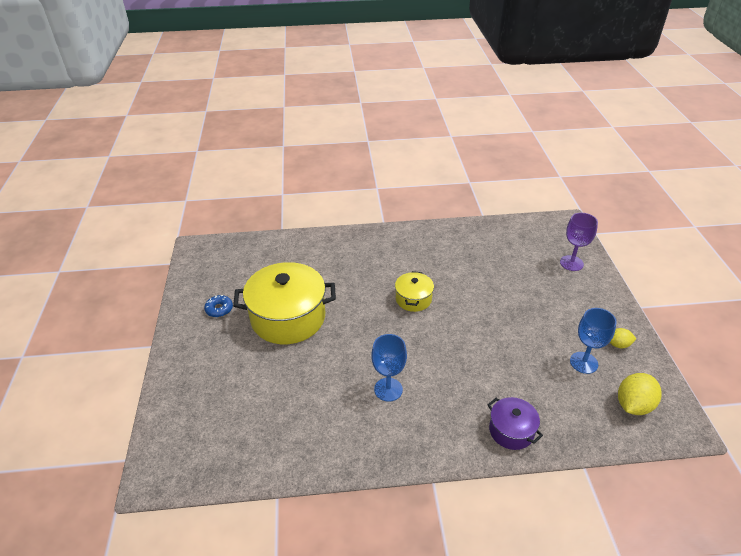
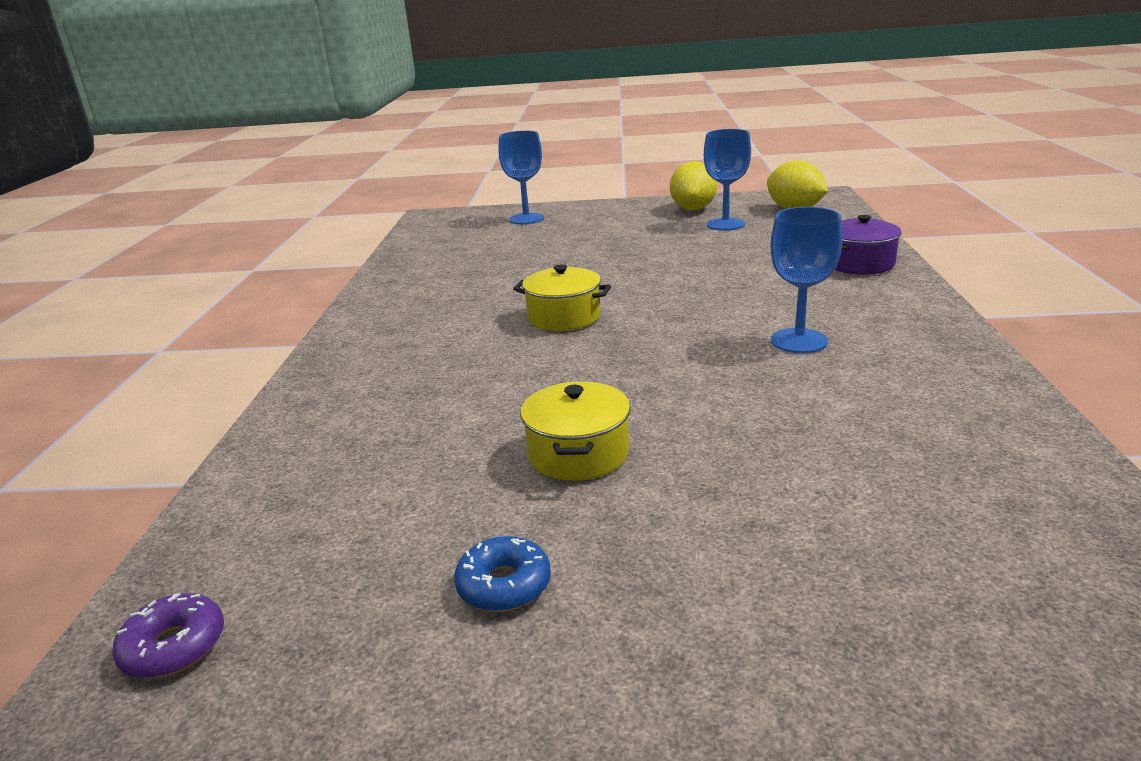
camera: 80 degrees left, 15 degrees down
yellow pot [233,262,336,344] -> yellow pot [521,381,630,481], size x0.50
purple goblet [560,213,598,271] -> blue goblet [498,131,544,224]
yellow lemon [610,328,637,348] -> yellow lemon [670,161,717,210], size x1.73
none -> purple donut [112,593,224,679]

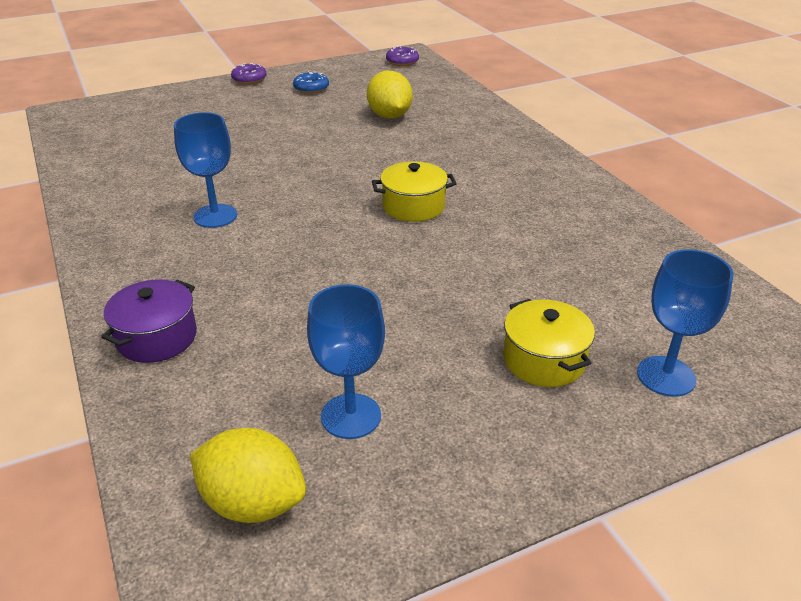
camera: 150 degrees right, 10 degrees up
yellow pot [521,381,630,481] -> yellow pot moved to [503,299,595,387]
yellow lemon [670,161,717,210] -> yellow lemon moved to [367,71,413,119]
none -> purple donut [231,63,267,84]

